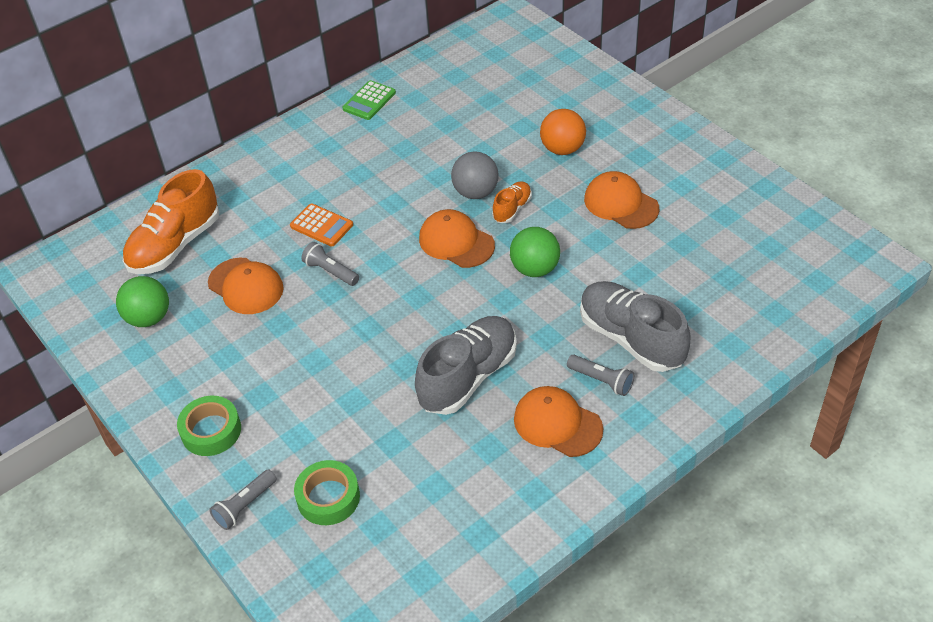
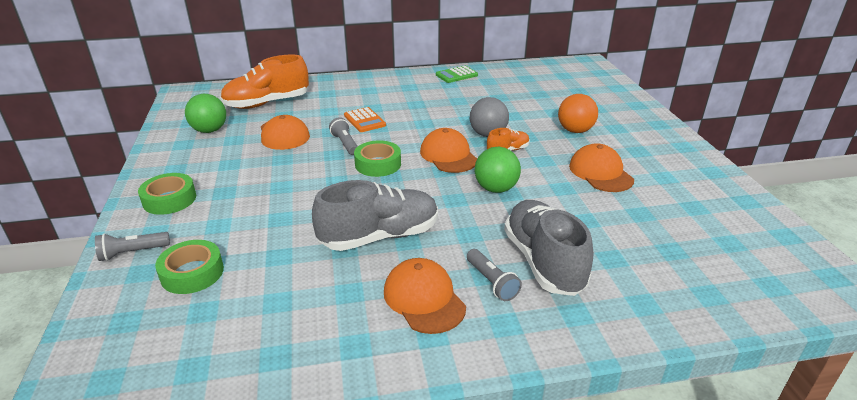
camera: 25 degrees right, 15 degrees down
none -> green tape [354,140,401,177]

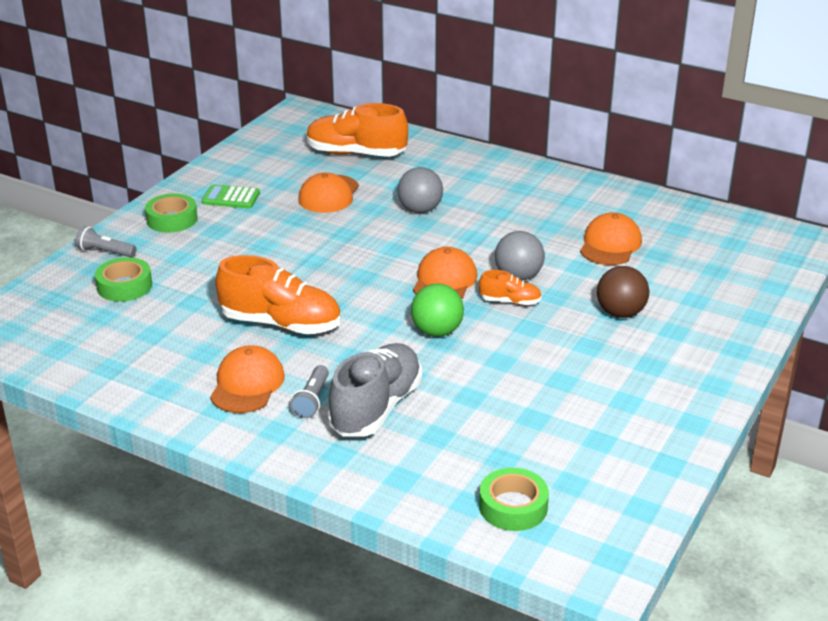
camera: 40 degrees right, 0 degrees up
green ball [185,94,226,133] -> none
grey shoe [312,180,438,251] -> orange shoe [215,255,341,334]
grey flashlight [329,117,358,155] -> none
orange calculator [344,107,386,132] -> grey ball [397,167,443,213]
green tape [354,140,401,177] -> green tape moved to [479,468,549,531]
green calculator [436,66,478,83] -> green calculator moved to [202,184,260,208]
orange ball [558,94,598,133] -> brown ball [597,266,649,318]
orange cap [569,143,634,192] -> orange cap moved to [580,212,642,265]

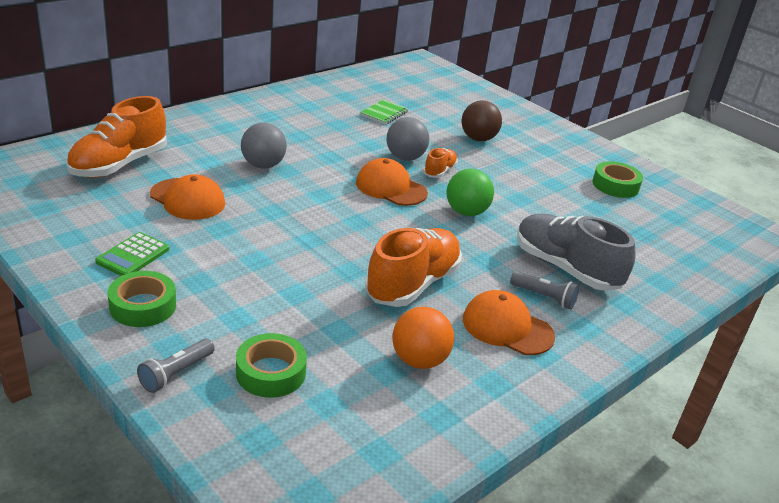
camera: 75 degrees left, 0 degrees up
green tape [479,468,549,531] -> green tape moved to [593,161,643,198]
orange cap [580,212,642,265] -> green notebook [360,100,408,125]
none -> orange ball [392,307,454,369]

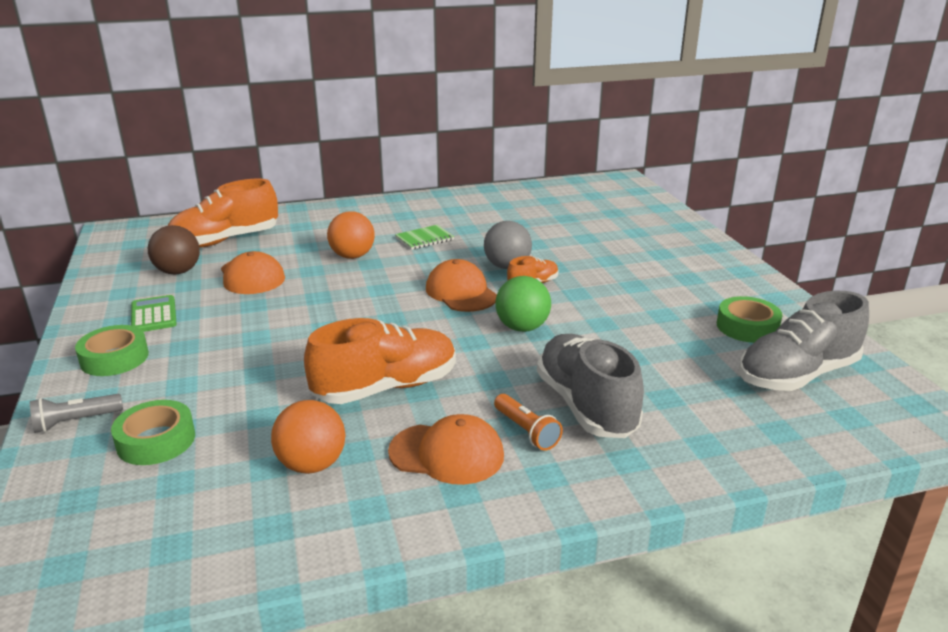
camera: 30 degrees right, 5 degrees down
green calculator [95,232,169,276] -> green calculator turned 105 degrees clockwise [131,295,177,332]
grey ball [241,123,287,168] -> orange ball [327,211,375,259]
green notebook [360,100,408,125] -> green notebook moved to [395,225,454,250]
brown ball [462,100,502,141] -> brown ball moved to [148,225,200,275]
orange cap [463,290,555,355] -> orange cap turned 135 degrees clockwise [388,414,504,485]
grey flashlight [510,271,579,310] -> orange flashlight [494,394,563,451]
none -> grey shoe [739,291,869,391]

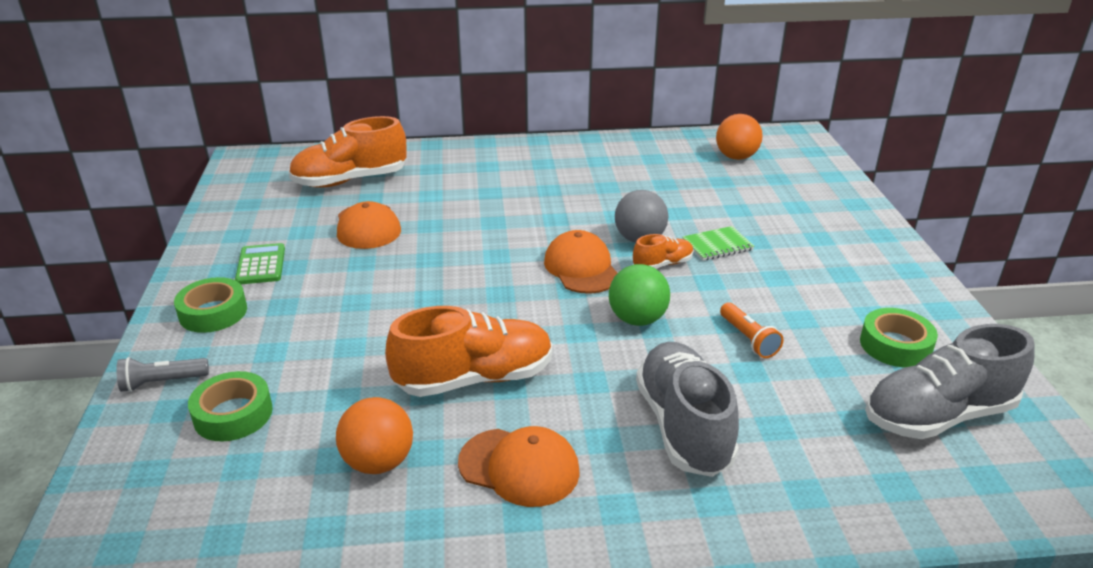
camera: 10 degrees right, 5 degrees up
brown ball [148,225,200,275] -> none
orange ball [327,211,375,259] -> orange ball moved to [716,114,763,160]
green notebook [395,225,454,250] -> green notebook moved to [682,226,755,261]
orange flashlight [494,394,563,451] -> orange flashlight moved to [720,302,783,358]

